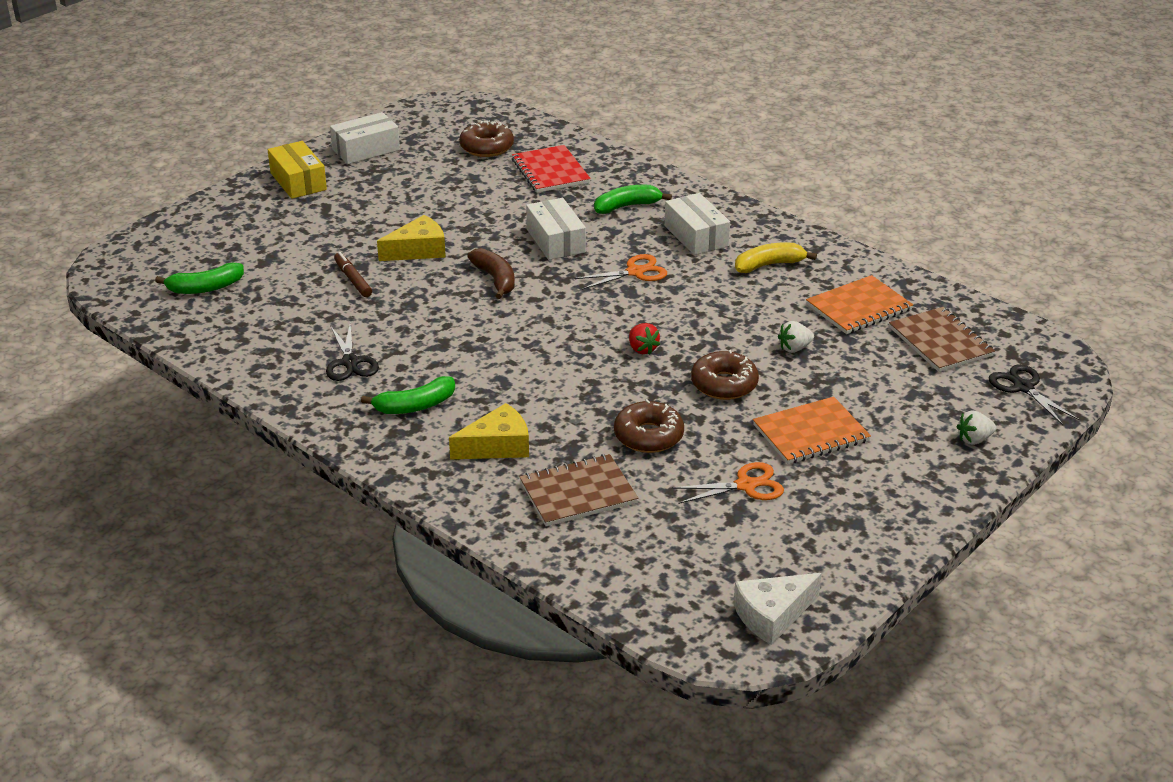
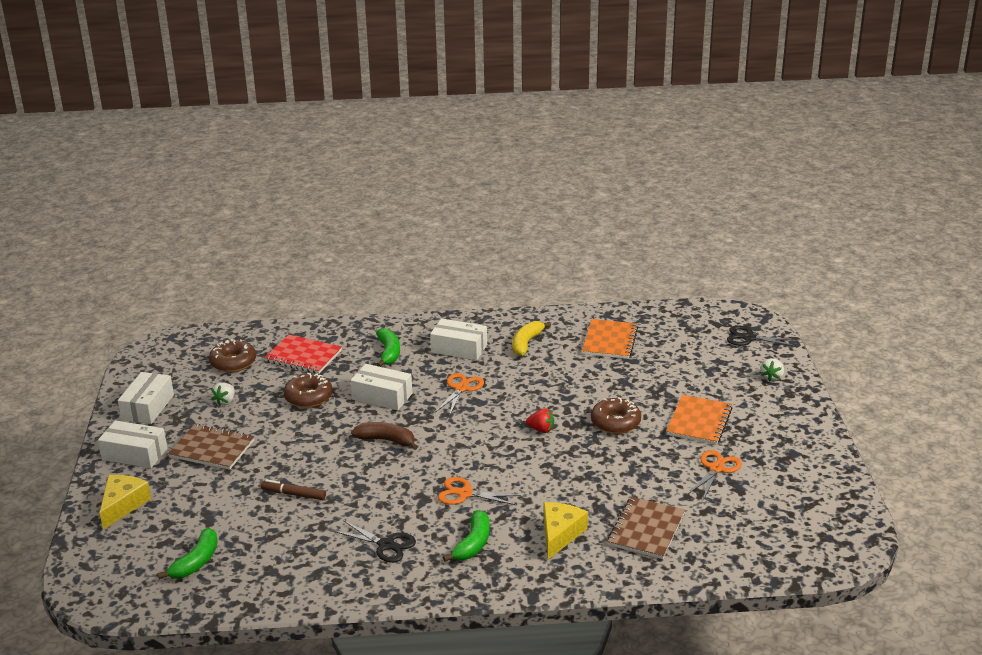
camera: 45 degrees left, 5 degrees down
yellow box [268,141,327,199] -> white box [98,421,167,468]
yellow cheese [377,215,446,261] -> yellow cheese moved to [100,475,151,529]
green banana [594,185,672,214] -> green banana turned 150 degrees clockwise [376,328,400,367]
brown donut [614,399,684,453] -> brown donut moved to [284,373,333,408]
white cheese [734,573,822,645] -> none
white strawberry [778,321,814,353] -> white strawberry moved to [211,382,235,406]
brown notebook [889,307,995,372] -> brown notebook moved to [168,424,255,470]
none -> orange scissors [438,477,521,505]

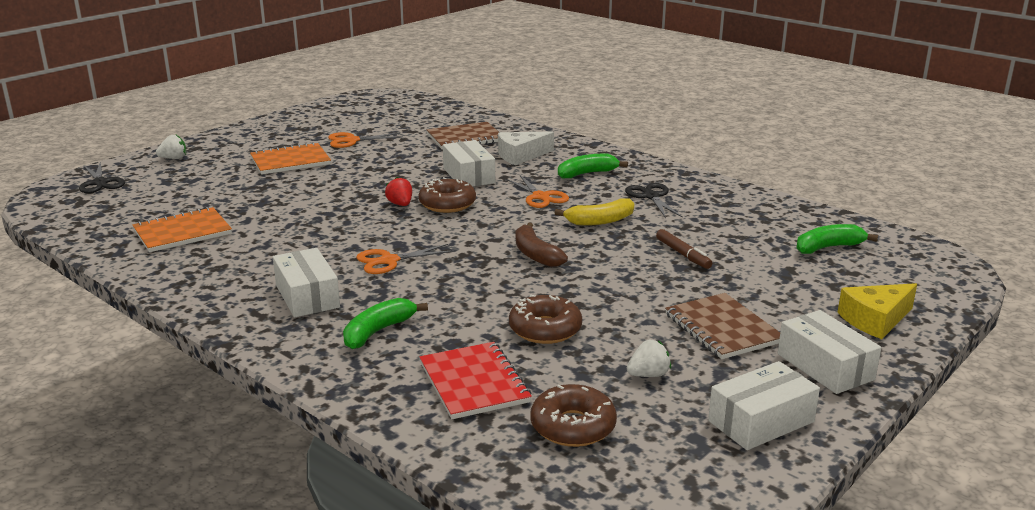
camera: 135 degrees left, 5 degrees down
white box [350,364,412,410] -> white box moved to [443,140,495,187]
yellow banana [512,321,551,356] -> yellow banana moved to [555,198,634,226]
yellow cheese [543,502,588,560] -> white cheese [498,131,554,165]
brown donut [591,397,641,434] -> brown donut moved to [419,177,476,213]

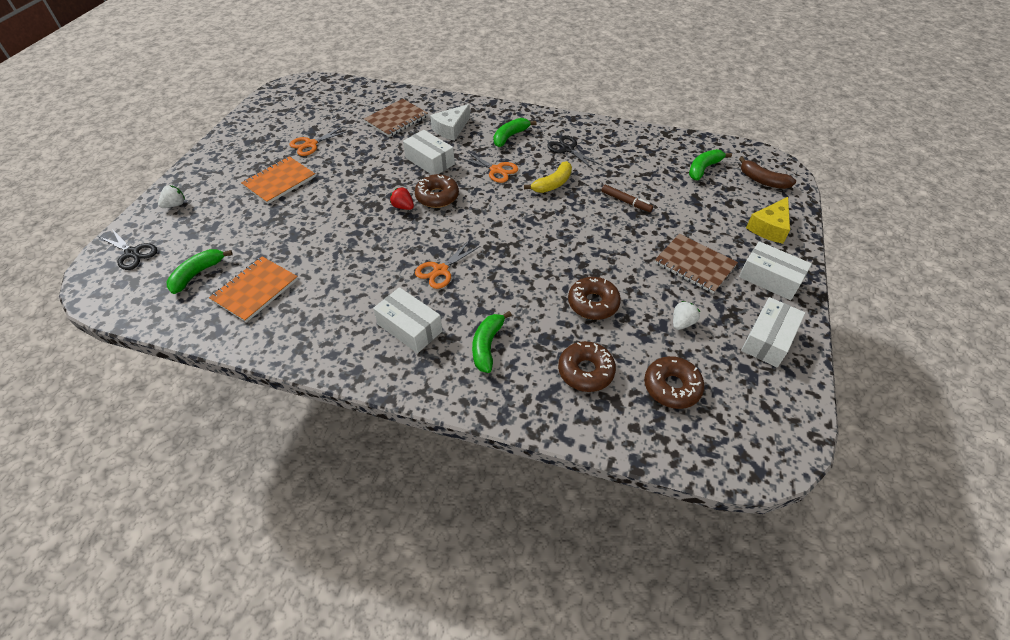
camera: 25 degrees left, 25 degrees up
red notebook [419,342,532,419] -> brown donut [558,341,616,392]
brown banana [516,222,568,267] -> brown banana moved to [739,157,796,189]
none -> green banana [167,249,233,294]

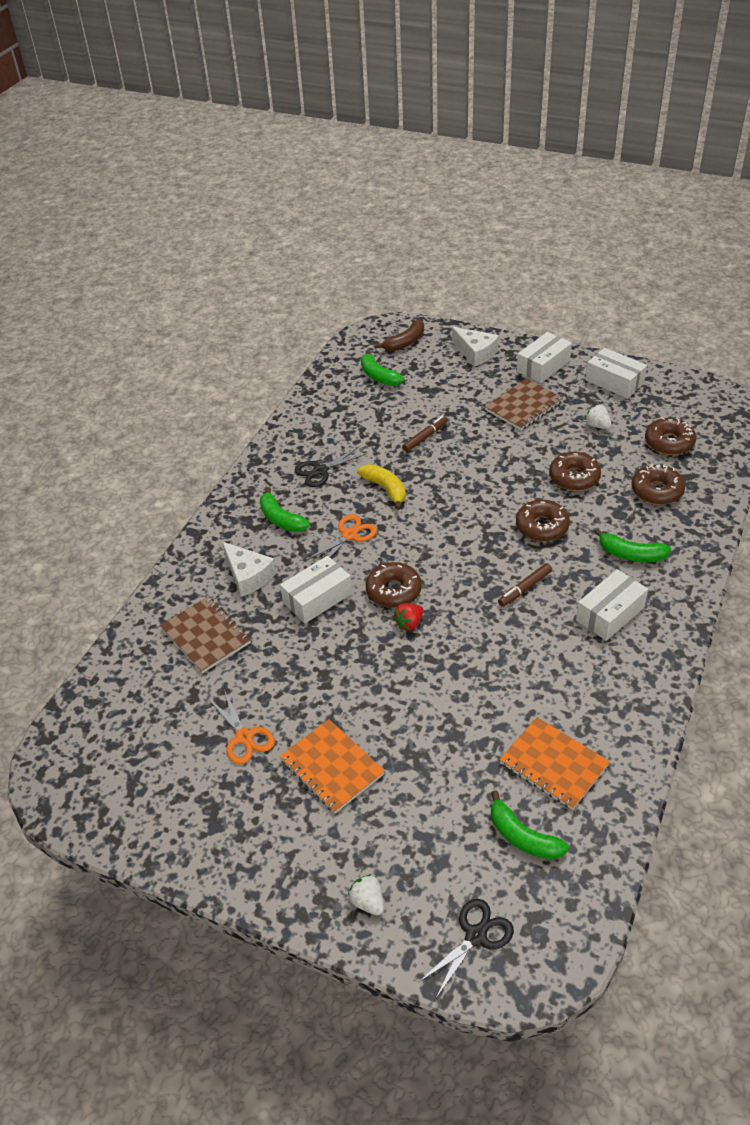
camera: 80 degrees left, 5 degrees down
orange scissors [415,240,481,289] -> brown marker [498,563,552,607]
yellow cheese [746,197,790,244] -> white cheese [452,327,499,367]
none -> brown donut [516,500,570,542]

